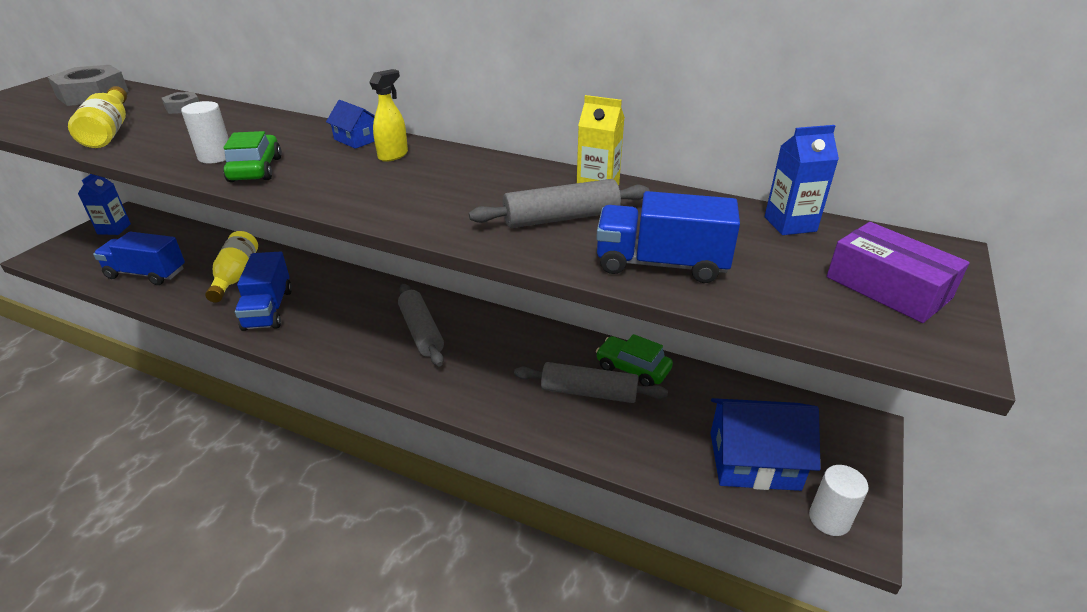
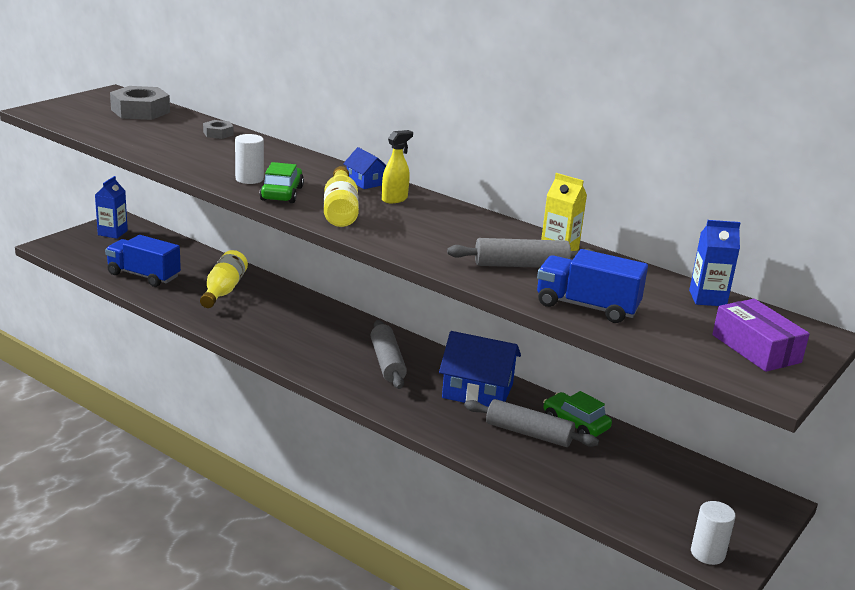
camera: 10 degrees right, 10 degrees down
yellow bottle [68,86,127,148] -> yellow bottle moved to [324,166,359,227]
blue truck [235,251,292,331] -> none
blue house [711,398,821,491] -> blue house moved to [439,331,521,407]

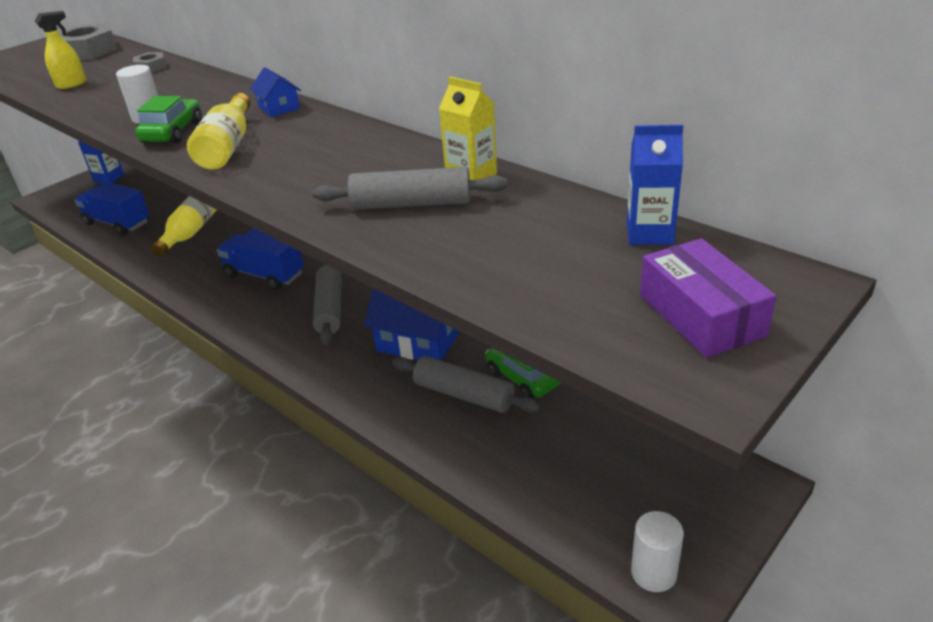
camera: 10 degrees right, 10 degrees up
yellow spray bottle [382,130,413,203] -> yellow spray bottle moved to [35,11,86,89]
blue truck [537,249,648,323] -> blue truck moved to [217,229,304,290]

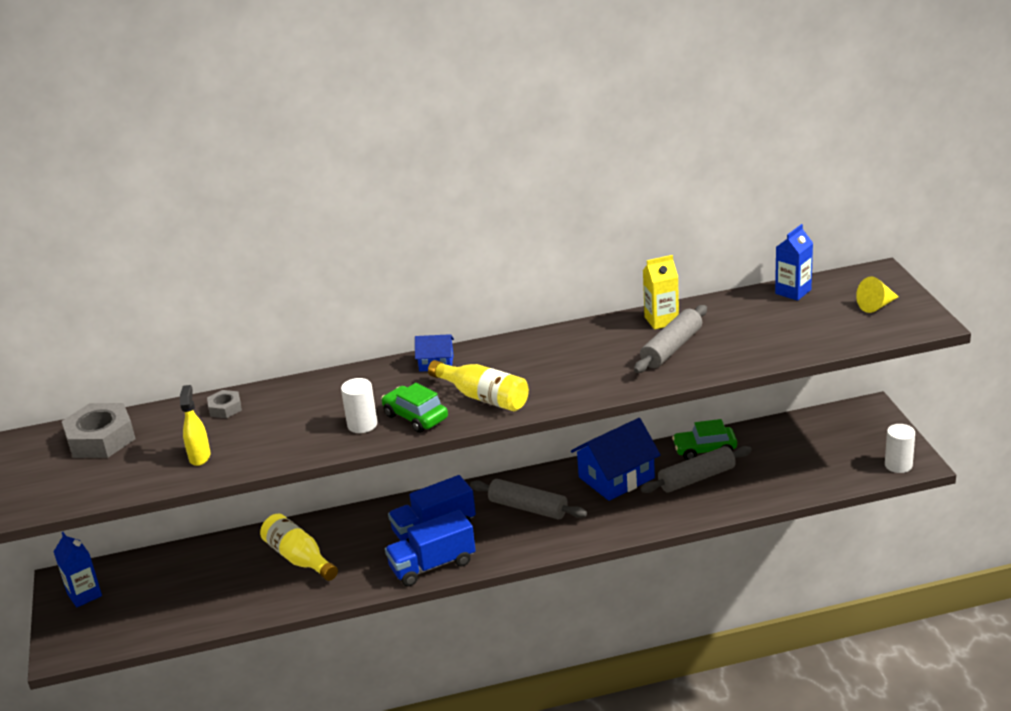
camera: 55 degrees left, 5 degrees down
blue truck [74,182,149,235] -> blue truck moved to [385,510,476,586]
purple box [640,238,776,358] -> yellow cone [856,276,899,313]

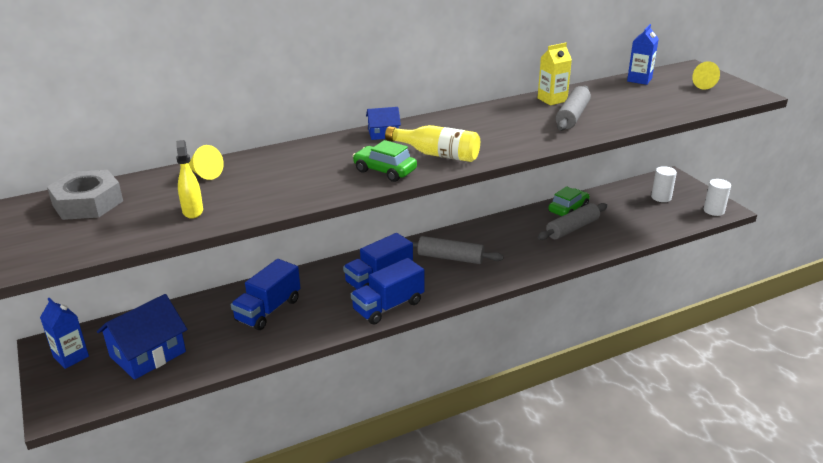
camera: 15 degrees left, 0 degrees up
grey nut [207,390,242,418] -> yellow cone [188,145,224,180]
yellow bottle [260,514,338,581] -> blue truck [231,259,300,330]
white cylinder [341,378,377,433] -> white cylinder moved to [651,166,677,202]
blue house [571,418,661,501] -> blue house moved to [97,294,187,380]
green car [672,419,737,460] -> green car turned 150 degrees clockwise [548,186,590,216]

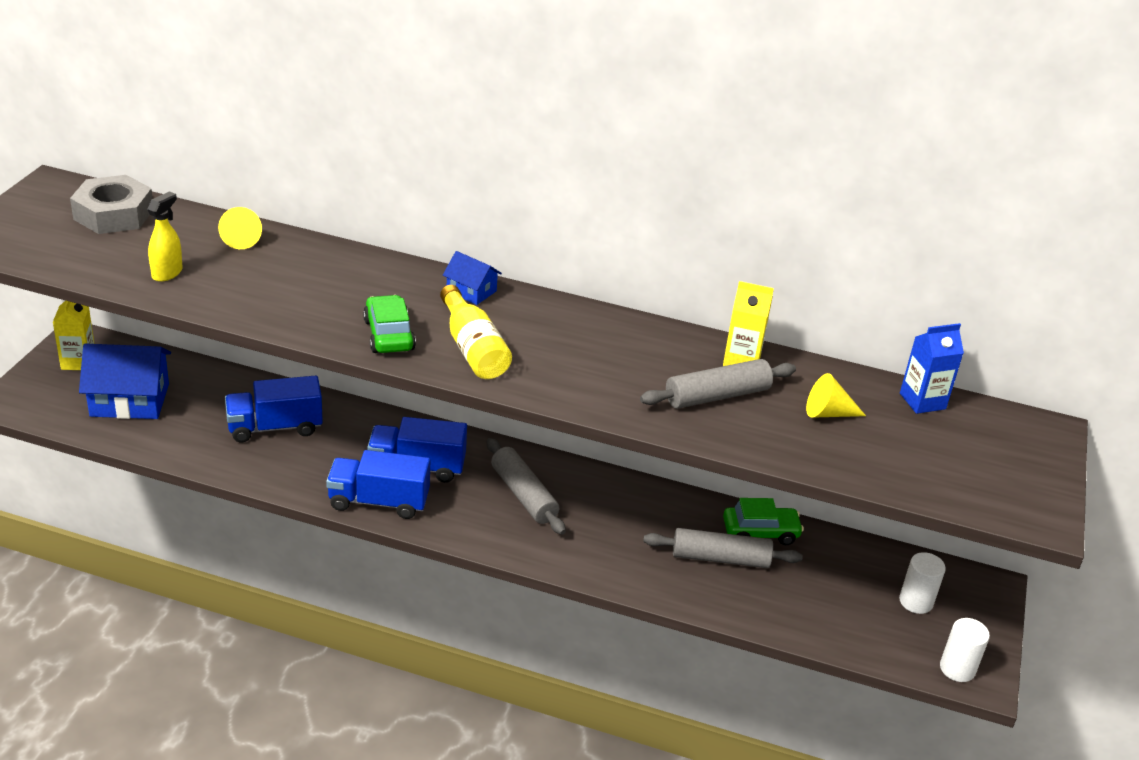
camera: 40 degrees right, 5 degrees up
blue carton [40,298,89,369] -> yellow carton [53,300,95,370]
yellow cone [692,61,720,90] -> yellow cone moved to [806,373,866,418]

